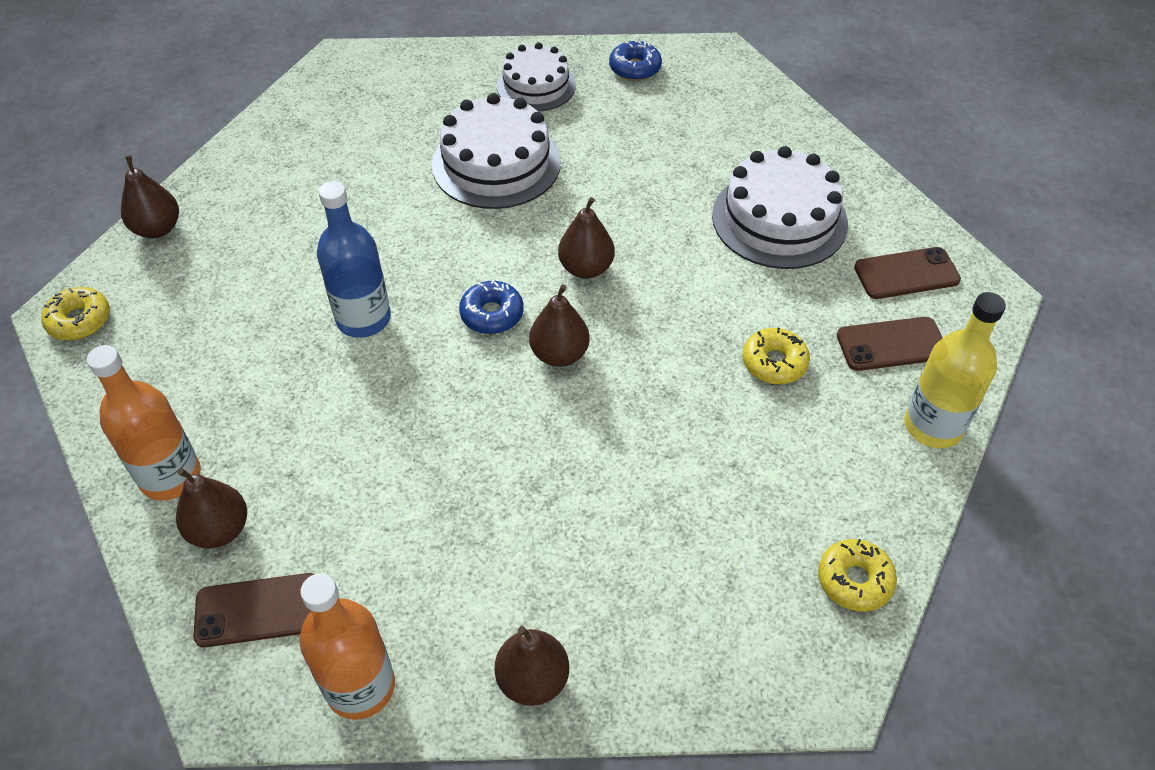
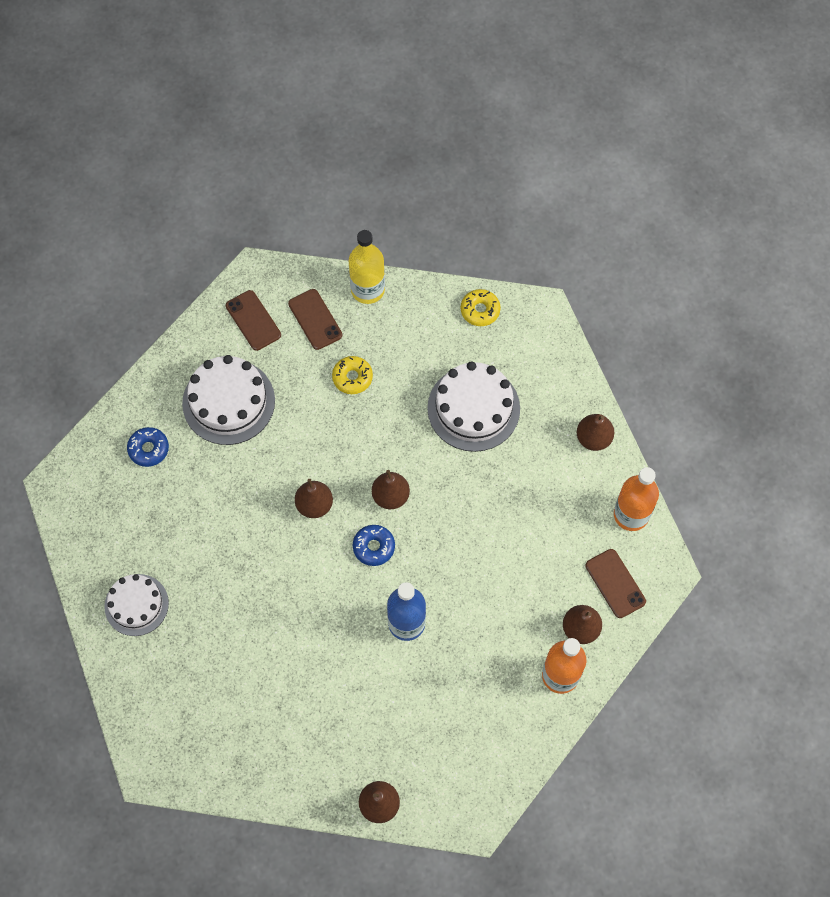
camera: 110 degrees left, 15 degrees up
yellow donut [41,287,110,341] -> none
white cake [432,93,561,209] -> white cake moved to [427,361,520,452]
blue donut [609,39,662,81] -> blue donut moved to [127,427,169,467]

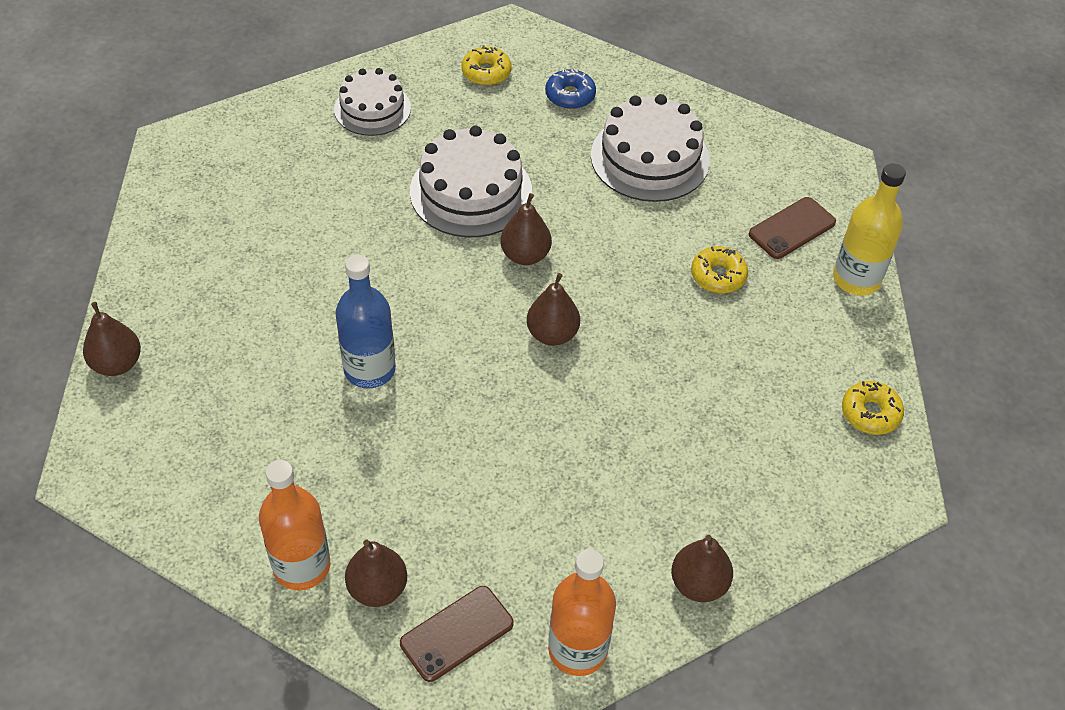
camera: 80 degrees right, 15 degrees down
brown phone [226,290,281,351] -> none
blue donut [353,525,395,566] -> none
white cake [427,361,520,452] -> white cake moved to [410,126,532,237]
none -> yellow donut [461,45,512,86]

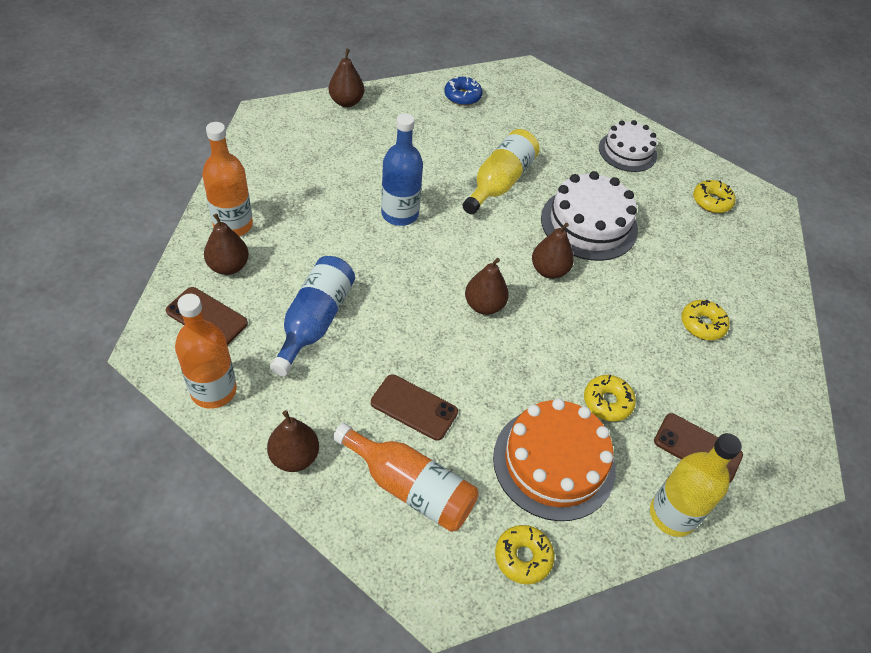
camera: 65 degrees right, 0 degrees up
blue donut [545,69,596,109] -> blue donut moved to [444,76,482,106]
white cake [591,94,710,202] -> yellow donut [681,299,730,340]
none -> blue bottle [270,256,355,376]
none -> orange bottle [333,423,479,532]
none -> brown phone [371,374,458,441]
none -> yellow bottle [462,129,540,214]
none -> orange cake [493,398,616,521]

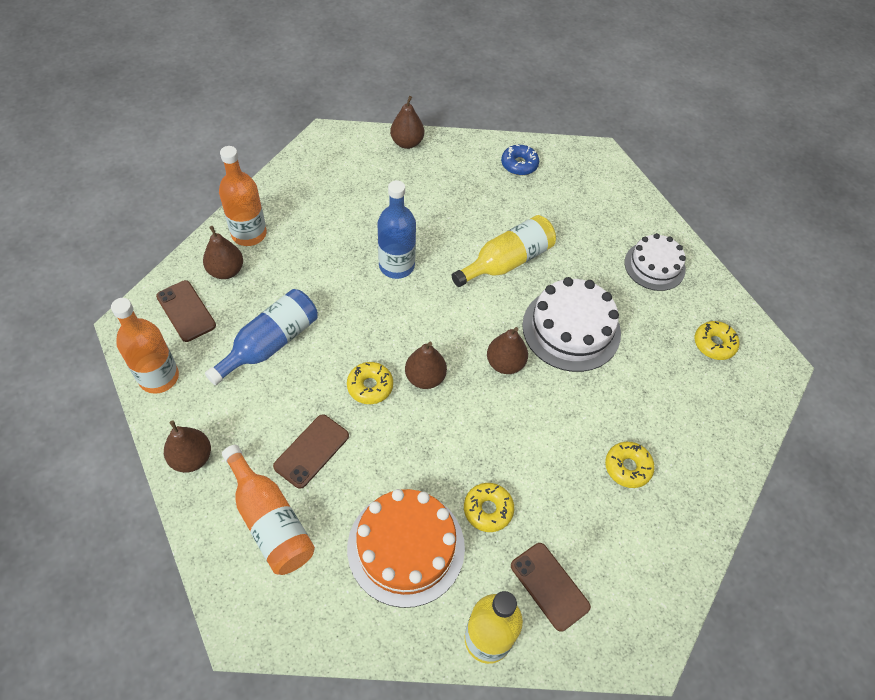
camera: 25 degrees right, 5 degrees up
brown phone [371,374,458,441] -> brown phone turned 75 degrees clockwise [273,414,349,489]
yellow donut [495,525,555,584] -> yellow donut moved to [347,362,393,404]

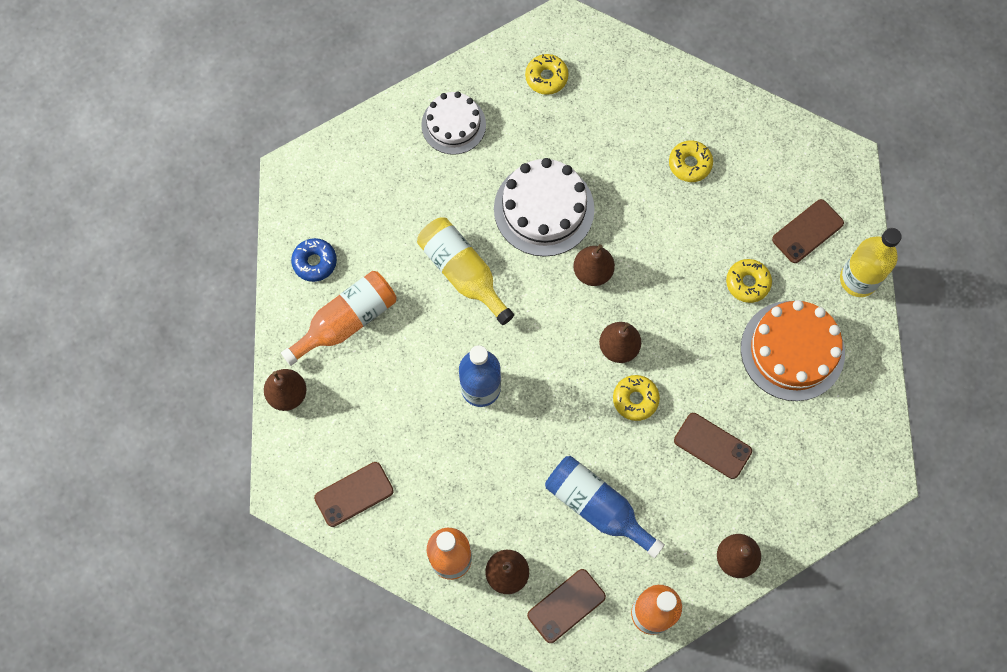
camera: 90 degrees left, 15 degrees up
orange bottle [222,445,315,575] -> orange bottle moved to [281,271,397,366]
none -> brown phone [314,462,394,527]

